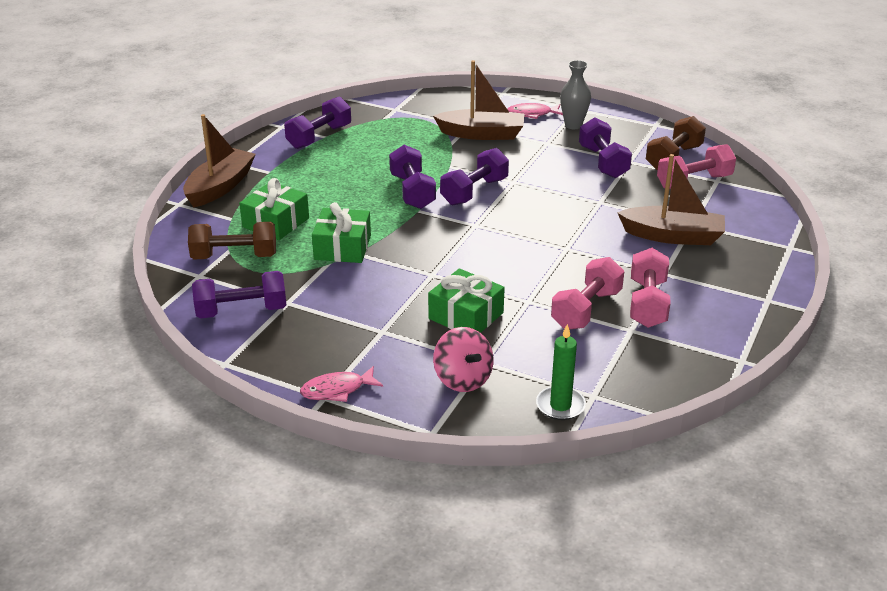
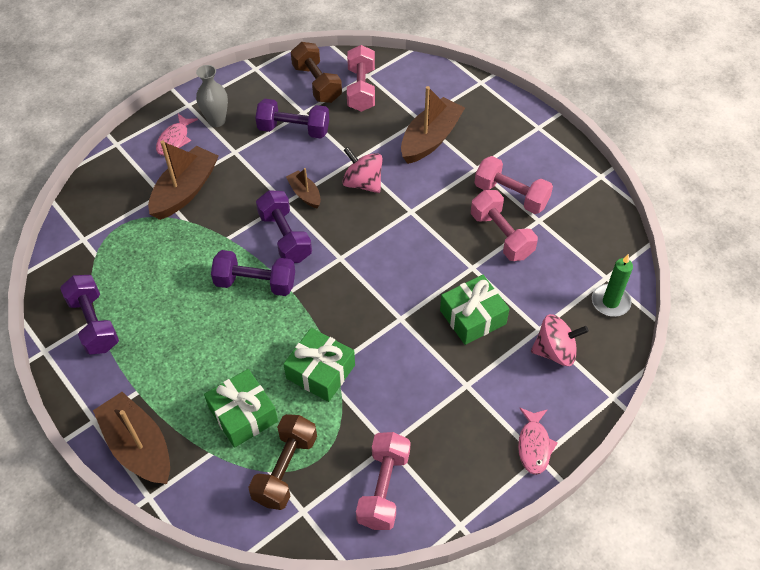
camera: 65 degrees left, 20 degrees up
purple dumbbell [192,271,286,319] -> pink dumbbell [356,432,411,530]
none -> brown boat [286,168,321,208]
none -> pink spinning top [342,147,383,193]

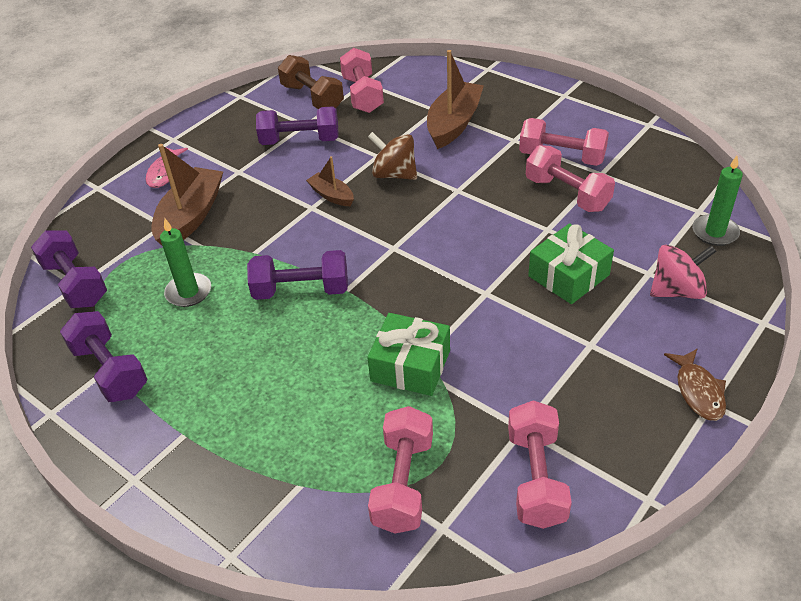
camera: 10 degrees left, 10 degrees down
brown boat [93,392,170,484] -> none
grey vase [196,65,228,127] -> none
green gift [204,369,278,448] -> none
brown dumbbell [248,414,317,510] -> pink dumbbell [368,406,433,534]
purple dumbbell [256,190,312,263] -> purple dumbbell moved to [31,231,107,308]
pink spinning top [342,147,383,193] -> brown spinning top [368,132,417,180]
pink fish [518,408,558,475] -> brown fish [664,349,726,421]
none -> green candle [160,218,211,307]

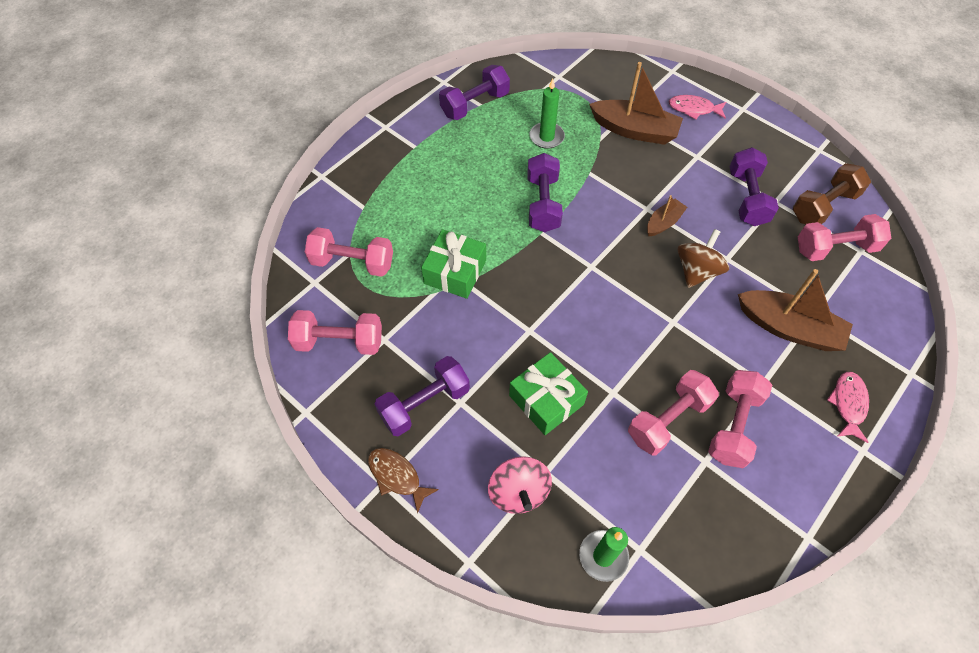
camera: 90 degrees right, 15 degrees up
purple dumbbell [31,231,107,308] -> purple dumbbell moved to [375,356,470,436]
brown fish [664,349,726,421] -> brown fish turned 45 degrees clockwise [368,448,439,514]
none -> pink fish [827,372,869,443]

